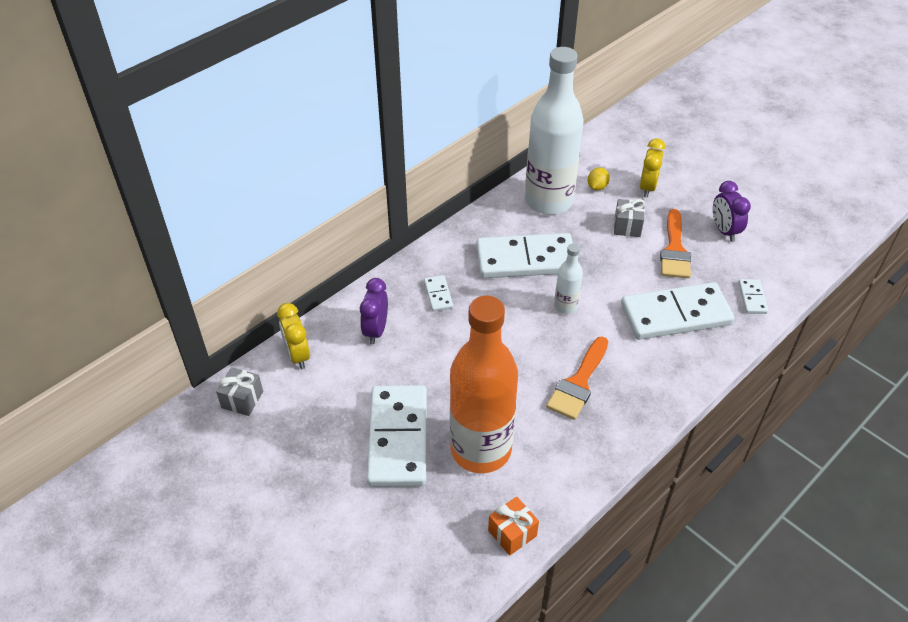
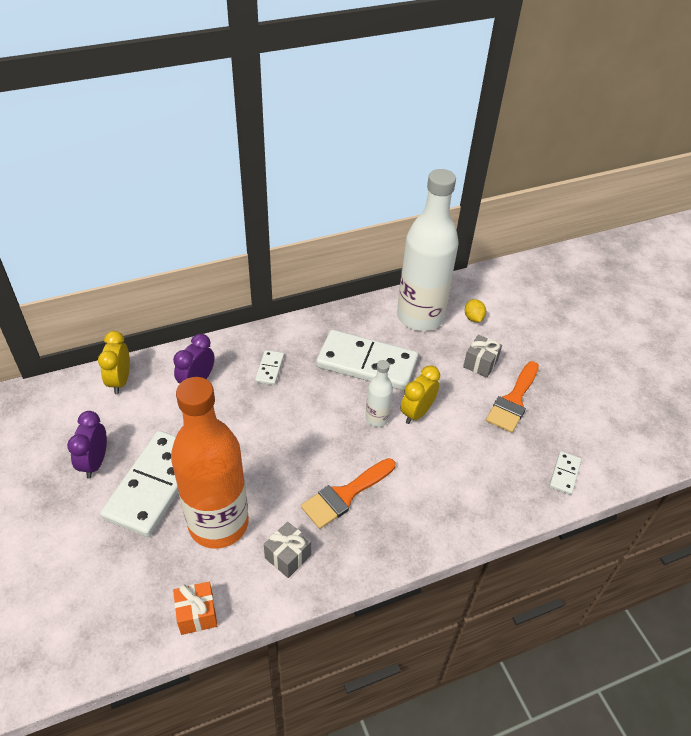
camera: 20 degrees right, 0 degrees up
grey gift [216,367,263,416] -> grey gift moved to [264,522,311,578]
yellow lemon [588,168,610,190] -> yellow lemon turned 60 degrees counterclockwise [465,299,486,322]
white domino [621,282,734,340] -> none
yellow clock [640,139,665,198] -> yellow clock moved to [401,365,440,424]
purple clock [713,181,751,242] -> purple clock moved to [67,411,107,479]

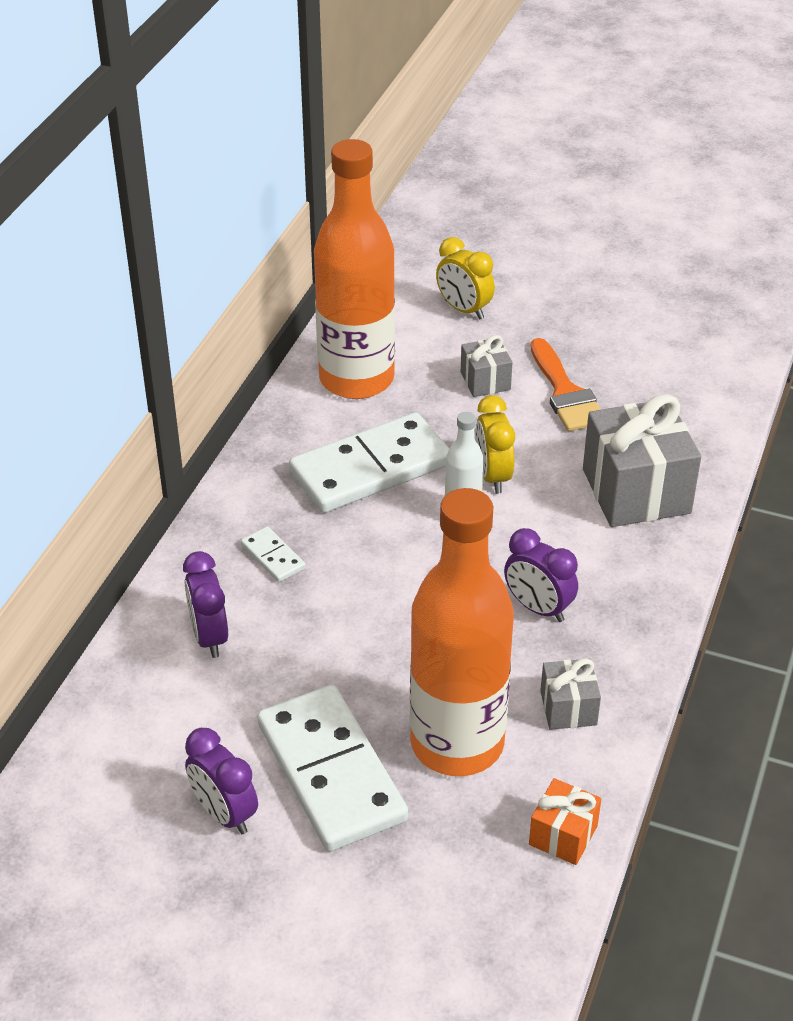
camera: 45 degrees left, 5 degrees down
yellow clock [98,331,130,394] -> yellow clock moved to [436,237,495,320]
orange brush [301,458,396,529] -> purple clock [504,528,578,622]
white bottle [397,169,459,331] -> orange bottle [314,139,395,399]
yellow lemon [465,299,486,322] -> none
white domino [549,451,582,495] -> none
none -> grey gift [583,394,701,527]

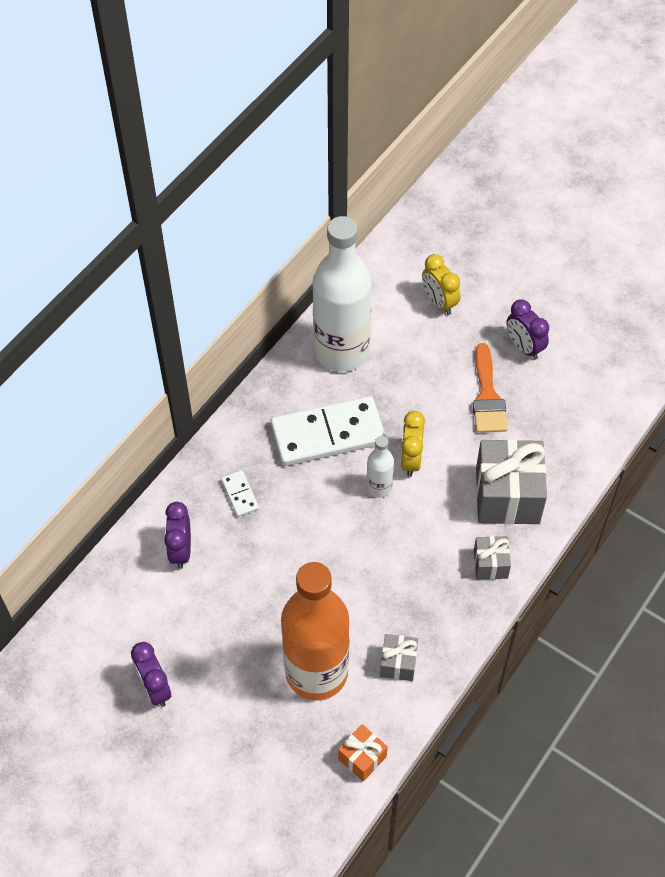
camera: 15 degrees right, 15 degrees up
white domino [257,685,408,852] -> none
orange bottle [314,139,395,399] -> white bottle [313,216,372,372]
grey gift [461,335,513,397] -> grey gift moved to [474,536,511,580]
purple clock [504,528,578,622] -> purple clock moved to [506,299,549,360]

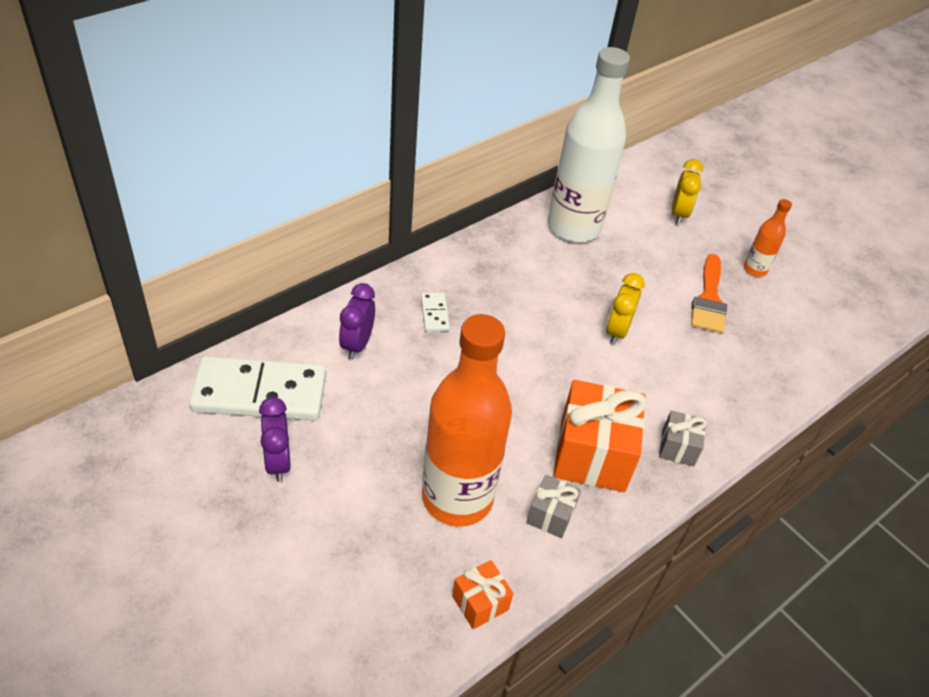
camera: 10 degrees right, 10 degrees down
white domino [271,396,386,466] -> white domino moved to [189,356,326,420]
white bottle [367,436,394,498] -> none
yellow clock [422,254,460,315] -> yellow clock turned 150 degrees counterclockwise [672,159,703,225]
grey gift [476,439,547,525] -> none
purple clock [506,299,549,360] -> orange bottle [744,199,792,277]
none -> orange gift [553,380,646,492]

